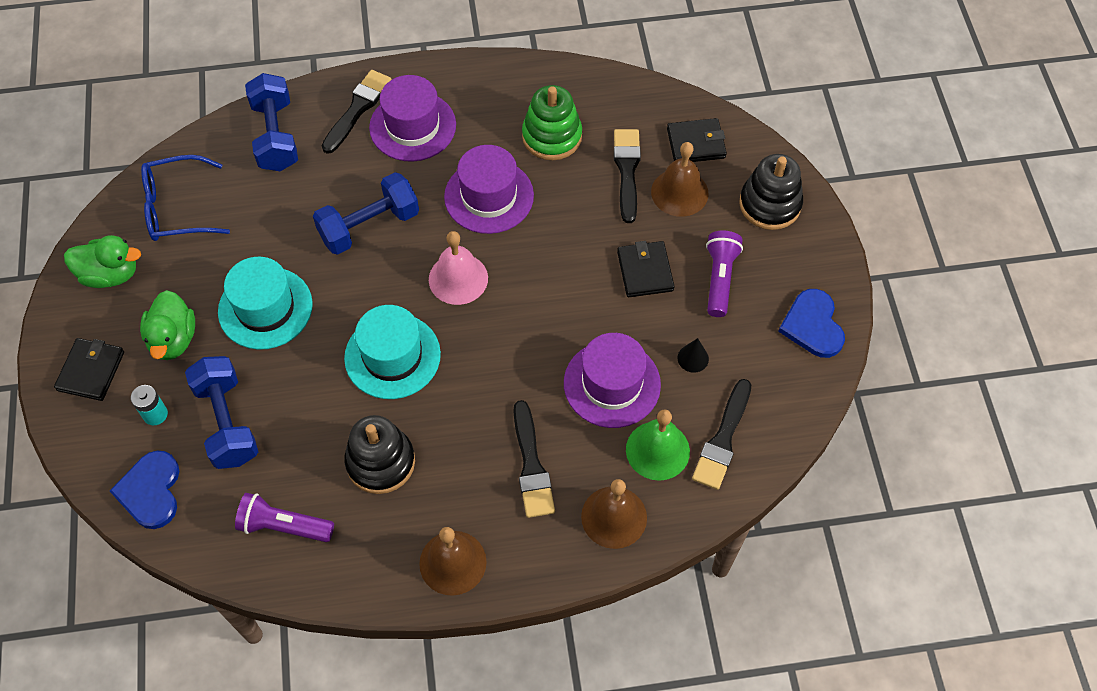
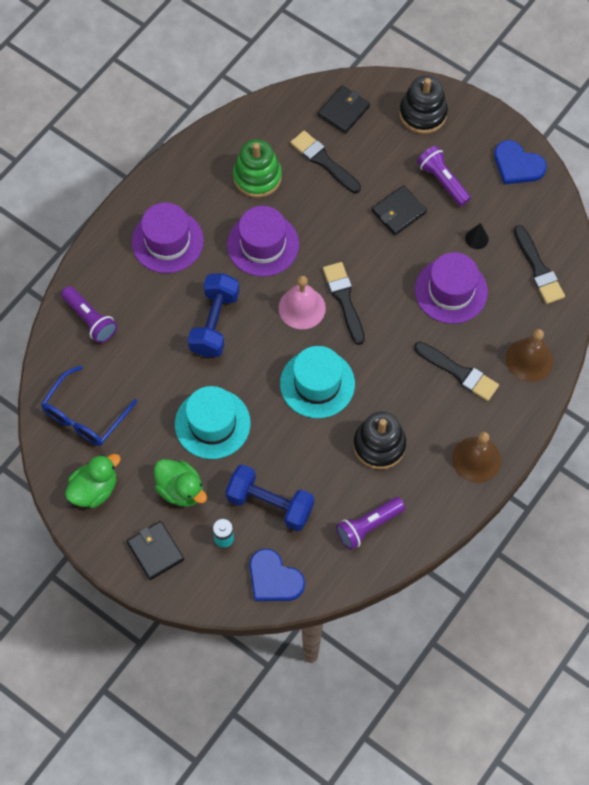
camera: 45 degrees left, 5 degrees up
blue dumbbell [245,73,298,171] -> purple flashlight [61,286,117,343]
black brush [322,70,392,154] -> black brush moved to [323,262,365,345]
black wallet [617,241,675,297] -> black wallet turned 75 degrees counterclockwise [372,185,427,235]
green bell [626,409,690,481] -> none
brown bell [651,142,709,217] -> none

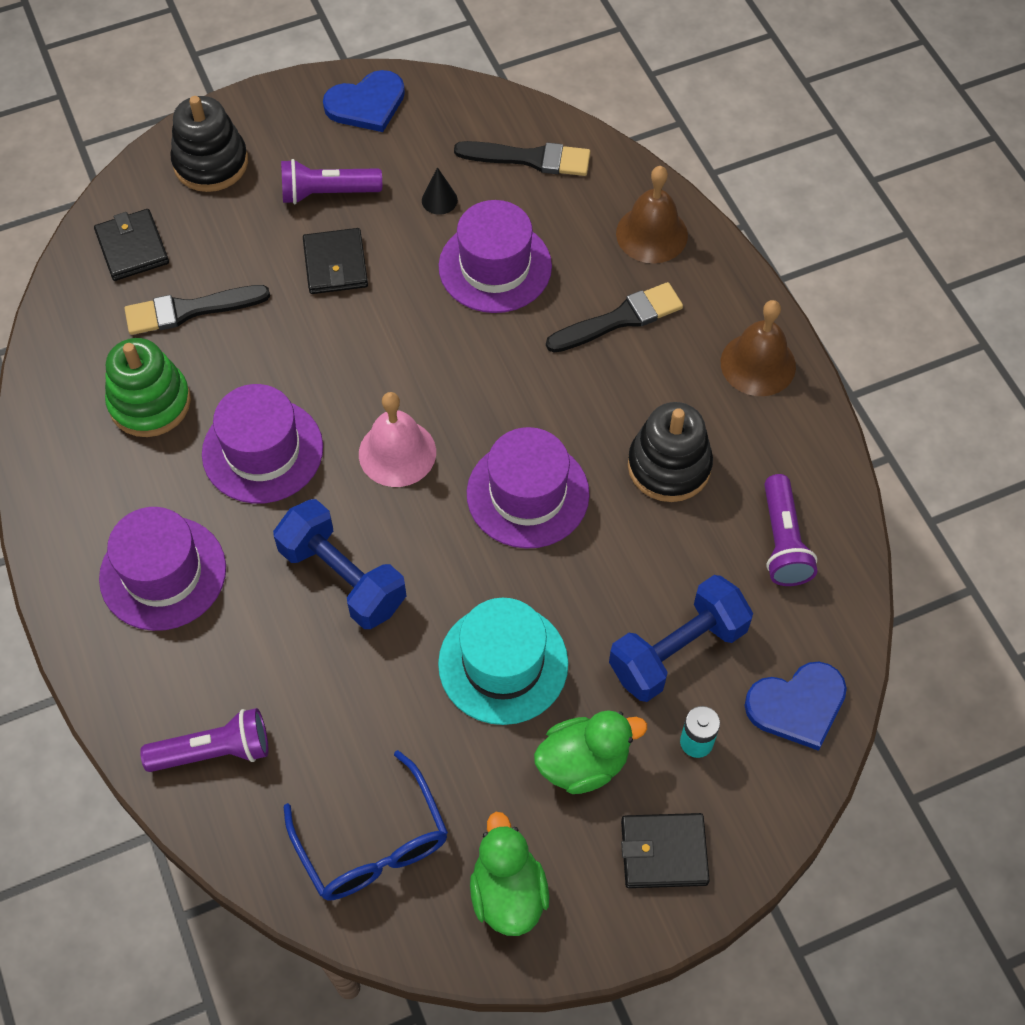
camera: 60 degrees left, 5 degrees down
turquoise hat [280,346,355,418] -> purple hat [467,427,590,549]
black brush [323,262,365,345] -> none

